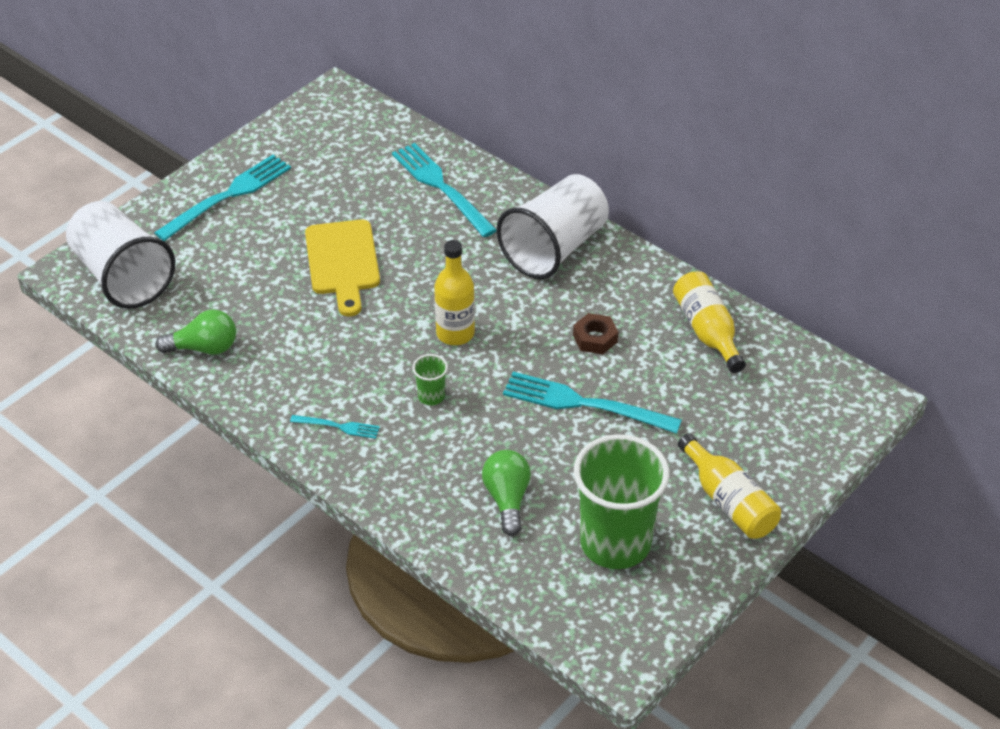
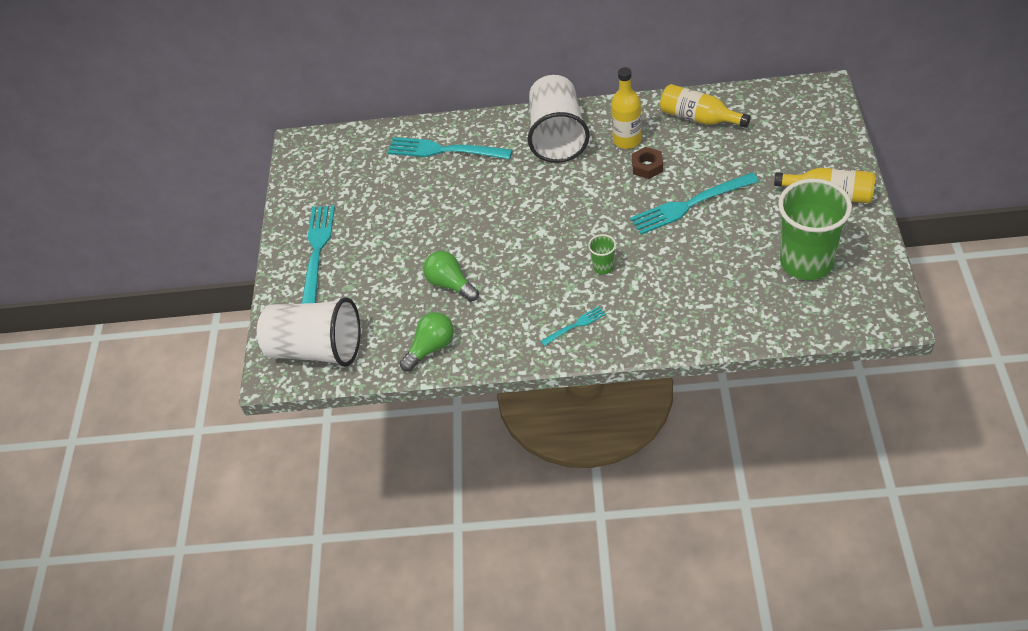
camera: 35 degrees left, 5 degrees up
yellow cutting board [305,220,380,316] -> none
yellow bottle [434,240,475,345] -> yellow bottle moved to [611,67,642,149]
green light bulb [482,450,531,536] -> green light bulb moved to [423,251,479,302]

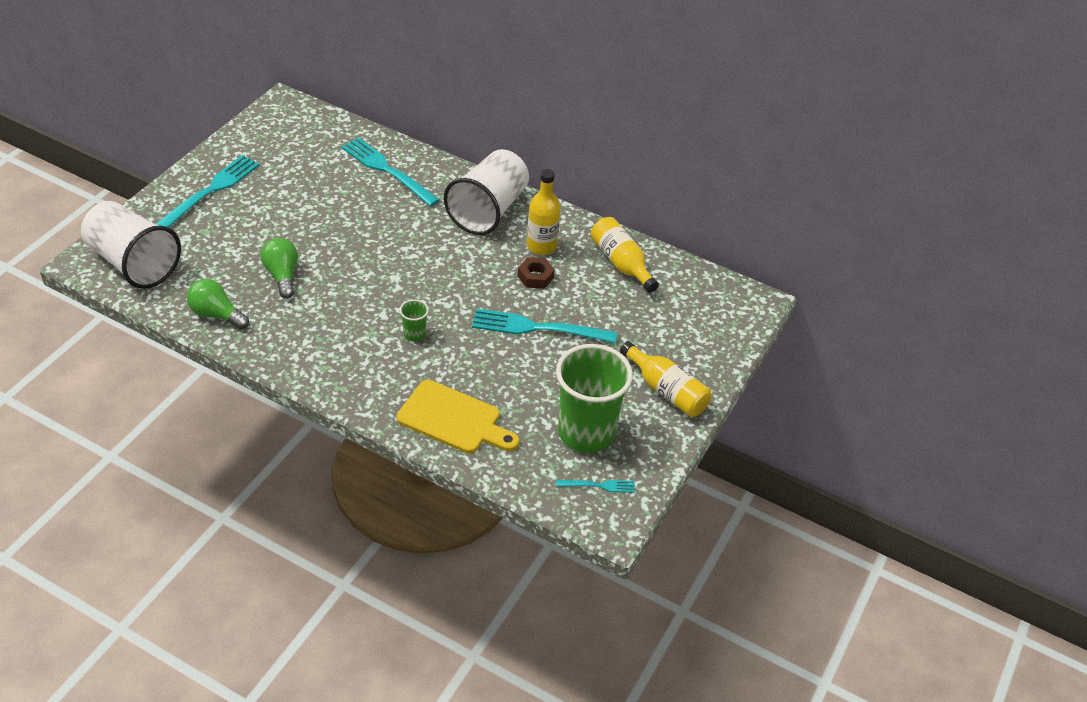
camera: 20 degrees right, 5 degrees down
green light bulb [400,312,454,372] -> green light bulb turned 135 degrees counterclockwise [187,279,249,329]
turquoise fork [541,306,606,346] -> turquoise fork moved to [556,480,635,493]
none -> yellow cutting board [397,380,519,453]

